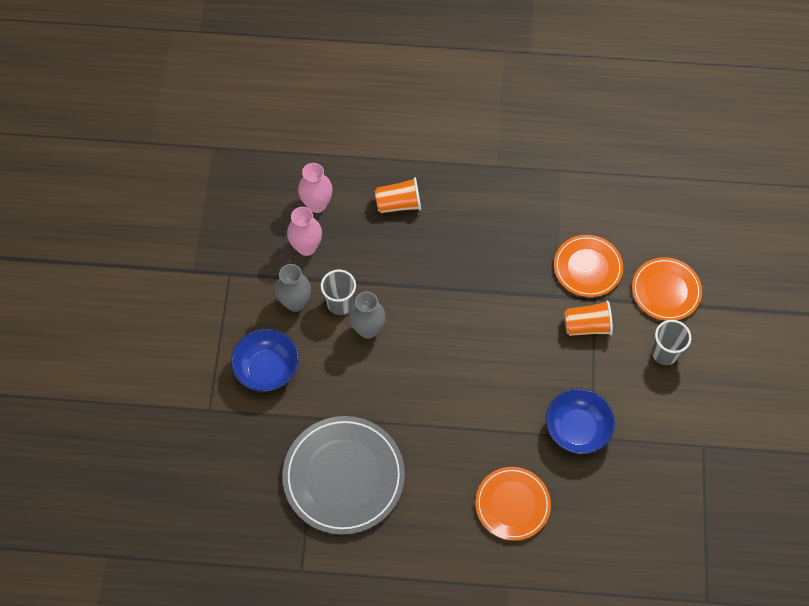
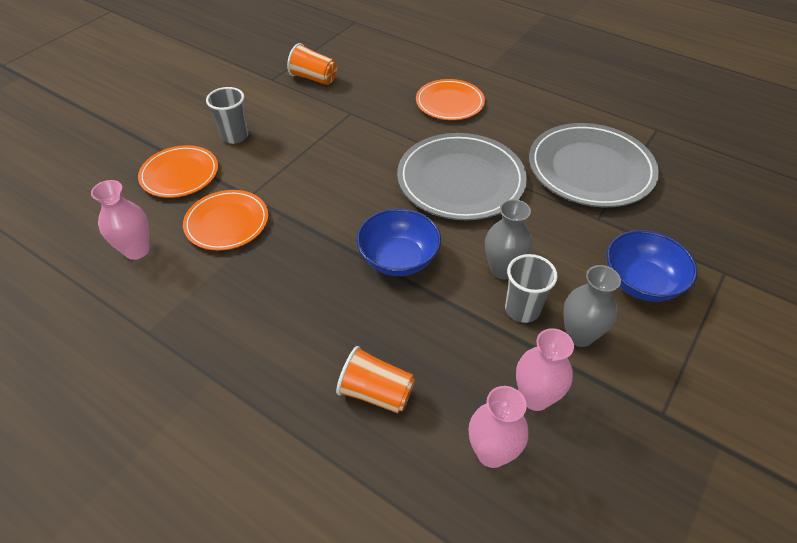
camera: 150 degrees left, 15 degrees down
blue bowl [546,388,615,454] -> blue bowl moved to [356,208,441,276]
orange cup [564,301,613,336] -> orange cup moved to [287,43,337,85]
none -> pink vase [91,180,149,260]
none -> grey plate [397,133,527,221]

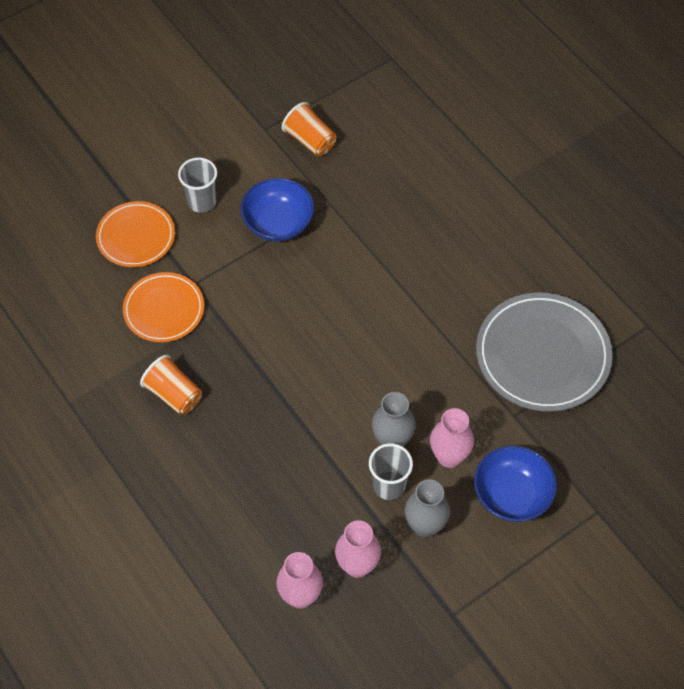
camera: 20 degrees right, 10 degrees up
pink vase [91,180,149,260] -> pink vase moved to [430,408,474,468]
orange cup [336,346,415,413] -> orange cup moved to [140,355,202,415]
blue bowl [356,208,441,276] -> blue bowl moved to [240,178,314,241]
grey plate [397,133,527,221] -> none
orange plate [416,79,485,120] -> none

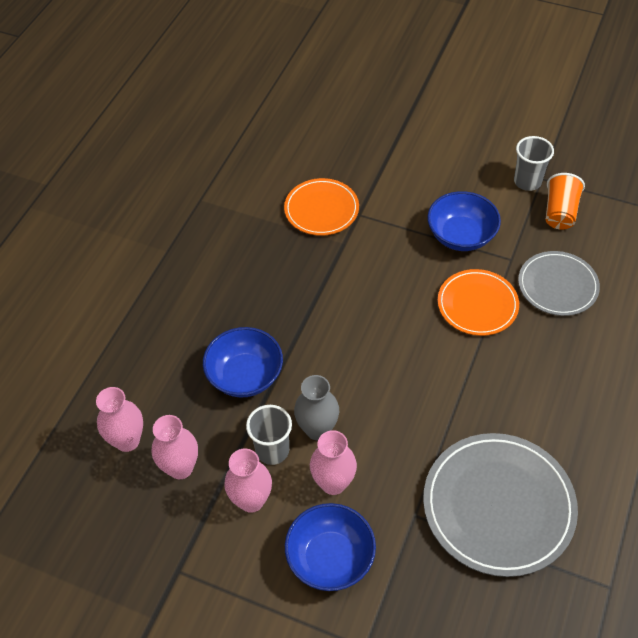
camera: 60 degrees right, 5 degrees down
orange plate [96,201,175,267] -> orange plate moved to [438,269,519,336]
orange cup [140,355,202,415] -> none
grey cup [178,158,217,213] -> grey cup moved to [514,136,554,191]
grey vase [405,480,450,538] -> pink vase [224,449,272,513]
none -> blue bowl [203,327,283,397]
none -> grey plate [518,251,600,316]

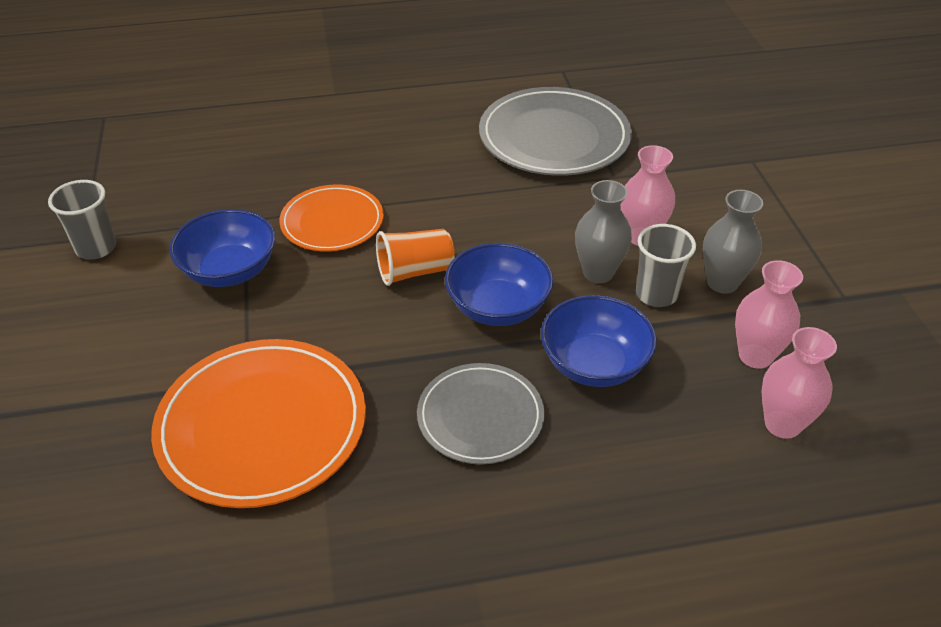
camera: 125 degrees left, 10 degrees down
pink vase [224,449,272,513] -> grey vase [703,190,763,294]
orange plate [284,178,359,236] -> orange plate [151,339,366,508], size x1.63
blue bowl [285,503,376,591] -> blue bowl moved to [445,243,553,326]
grey plate [518,251,600,316] -> grey plate moved to [417,363,544,464]
orange cup [546,173,585,230] -> orange cup moved to [376,229,455,286]

